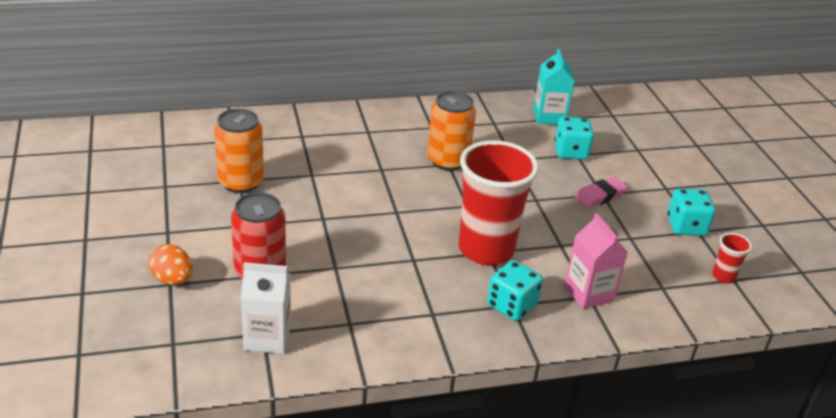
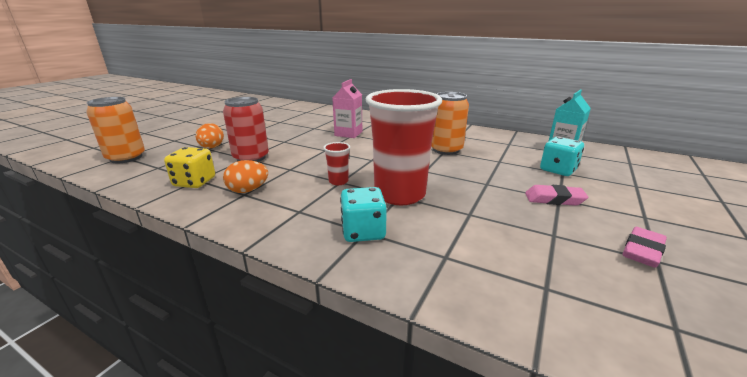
camera: 45 degrees right, 10 degrees down
orange can [214,109,264,193] -> orange can moved to [86,97,145,163]
white carton [241,262,291,354] -> yellow dice [164,147,215,188]
pink carton [564,213,628,309] -> pink carton moved to [332,79,362,138]
turquoise dice [667,189,715,236] -> pink eraser [623,227,667,268]
red cup [712,233,752,284] -> red cup moved to [323,142,350,185]
none -> orange egg [223,160,268,193]

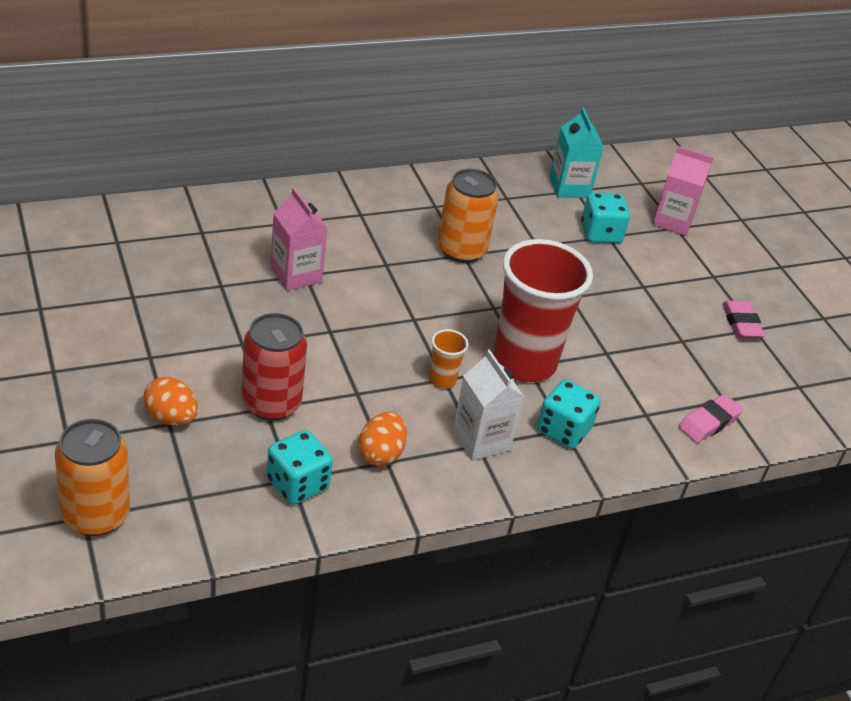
camera: 55 degrees left, 15 degrees up
yellow dice [164,147,215,188] -> turquoise dice [266,430,333,505]
red cup [323,142,350,185] -> orange cup [429,329,468,388]
pink eraser [525,185,589,206] -> pink eraser moved to [678,394,743,443]
none -> white carton [453,349,524,461]
none -> pink carton [652,146,714,236]

